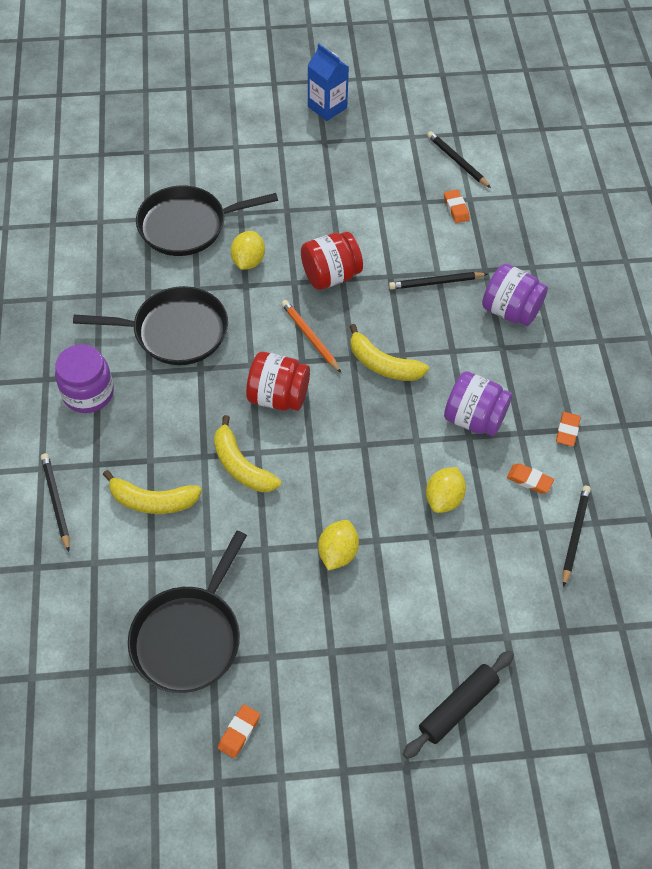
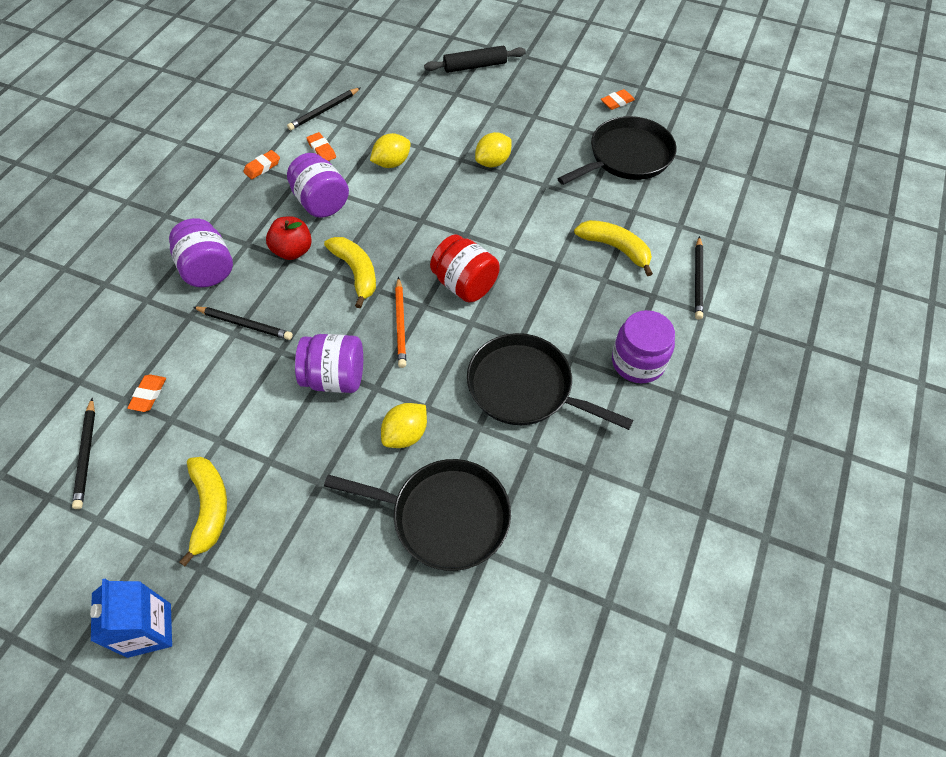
camera: 150 degrees left, 0 degrees up
yellow banana [214,415,281,492] -> yellow banana moved to [179,457,227,566]
red jar [301,232,363,290] -> purple jar [295,334,363,393]
none -> red apple [266,216,312,260]

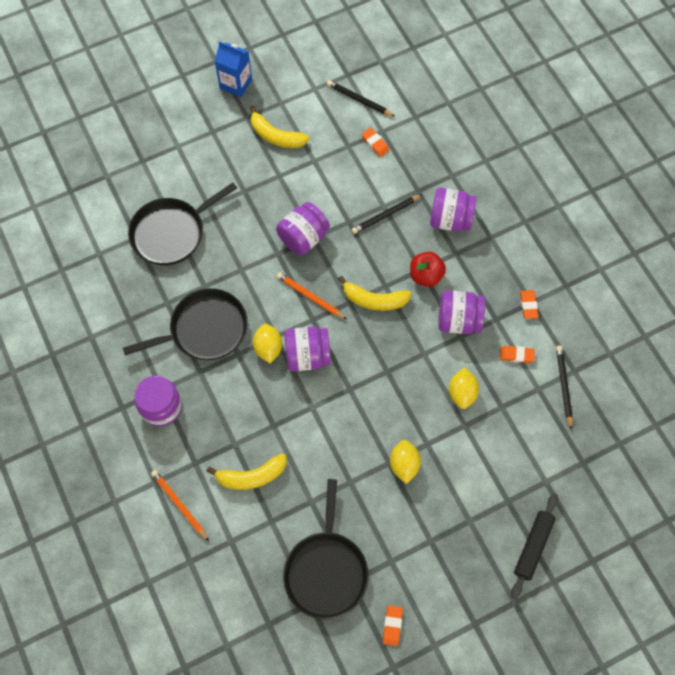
camera: 130 degrees right, 10 degrees up
yellow lemon [381,403,427,448] -> yellow lemon moved to [253,324,282,363]
red jar [430,234,500,303] -> purple jar [285,327,331,371]
black pencil [695,236,703,320] -> orange pencil [151,470,209,541]

